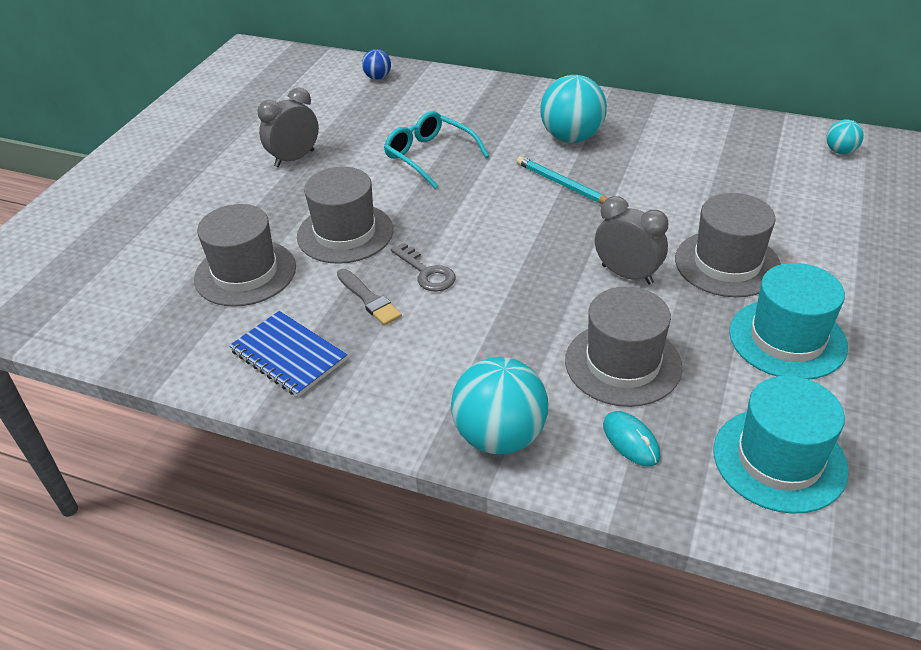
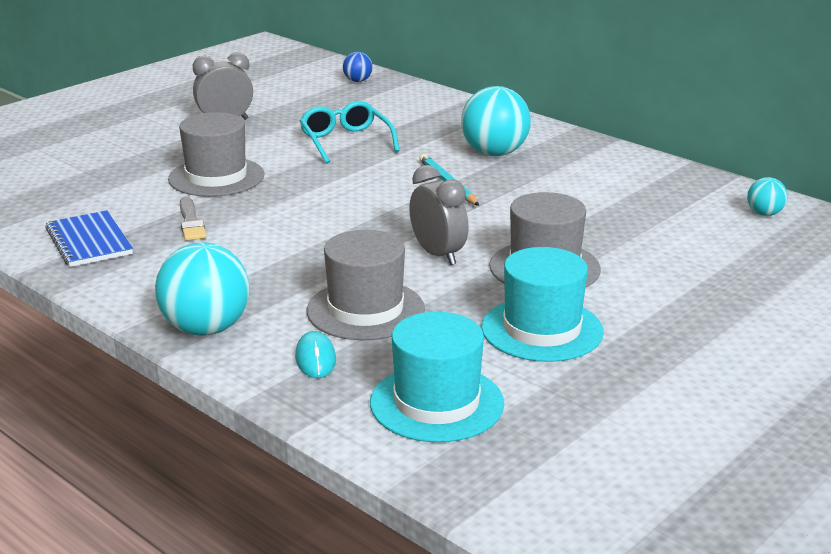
camera: 20 degrees right, 15 degrees down
grey hat [194,204,296,307] -> none
grey key [391,243,456,291] -> none

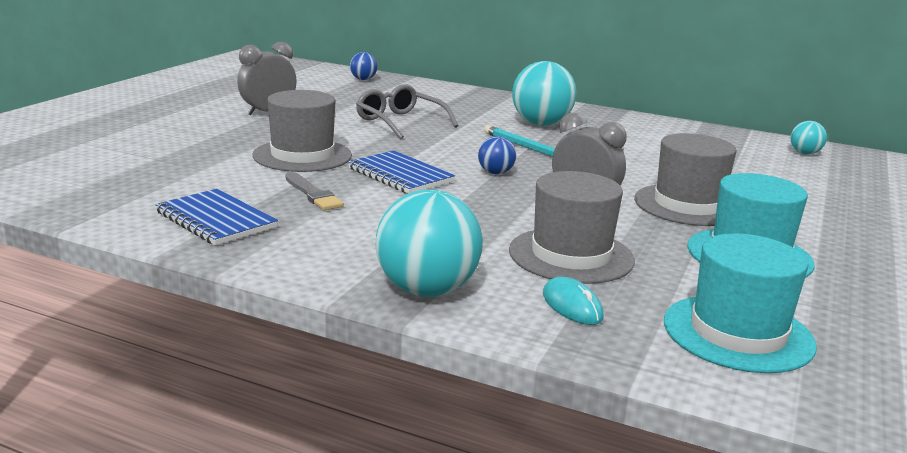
camera: 20 degrees left, 5 degrees down
turquoise glasses [300,101,399,164] -> grey glasses [356,84,458,139]
none -> blue notebook [348,150,455,194]
none -> blue ball [478,136,516,174]

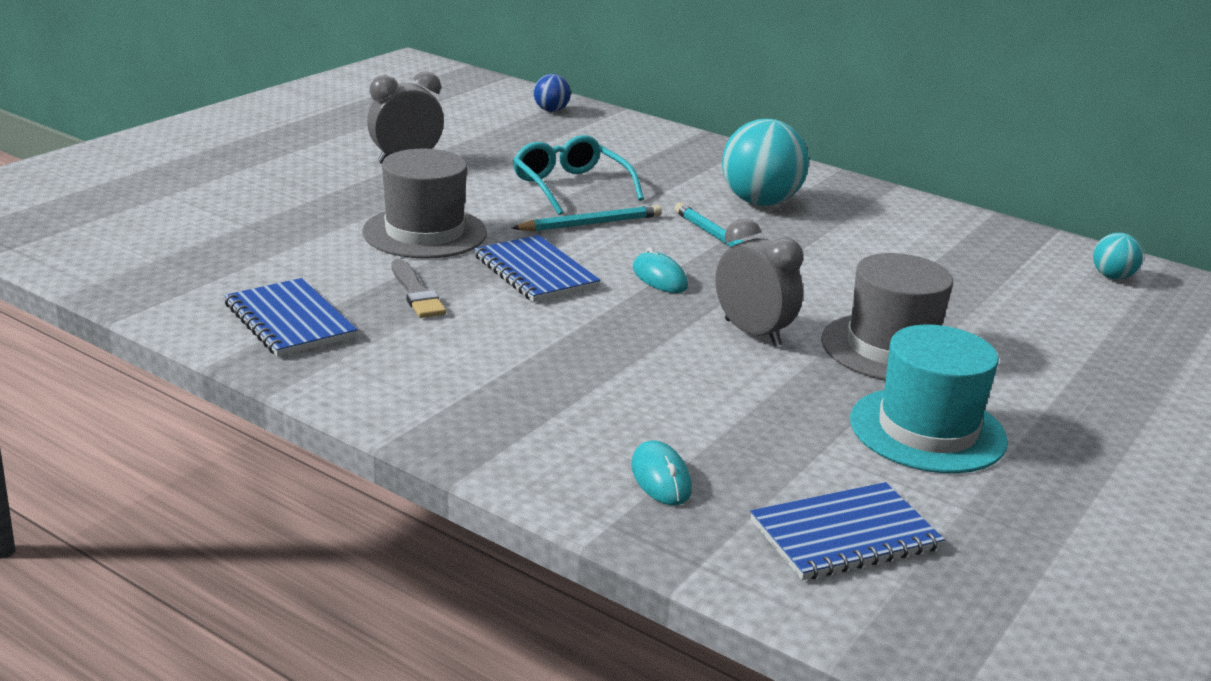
camera: 10 degrees right, 5 degrees up
grey glasses [356,84,458,139] -> turquoise glasses [513,135,644,215]
turquoise ball [376,189,483,297] -> none
blue ball [478,136,516,174] -> turquoise mouse [633,248,688,293]
grey hat [509,171,635,284] -> none
turquoise hat [664,233,817,373] -> blue notebook [750,482,945,580]
none -> turquoise pencil [512,205,662,231]

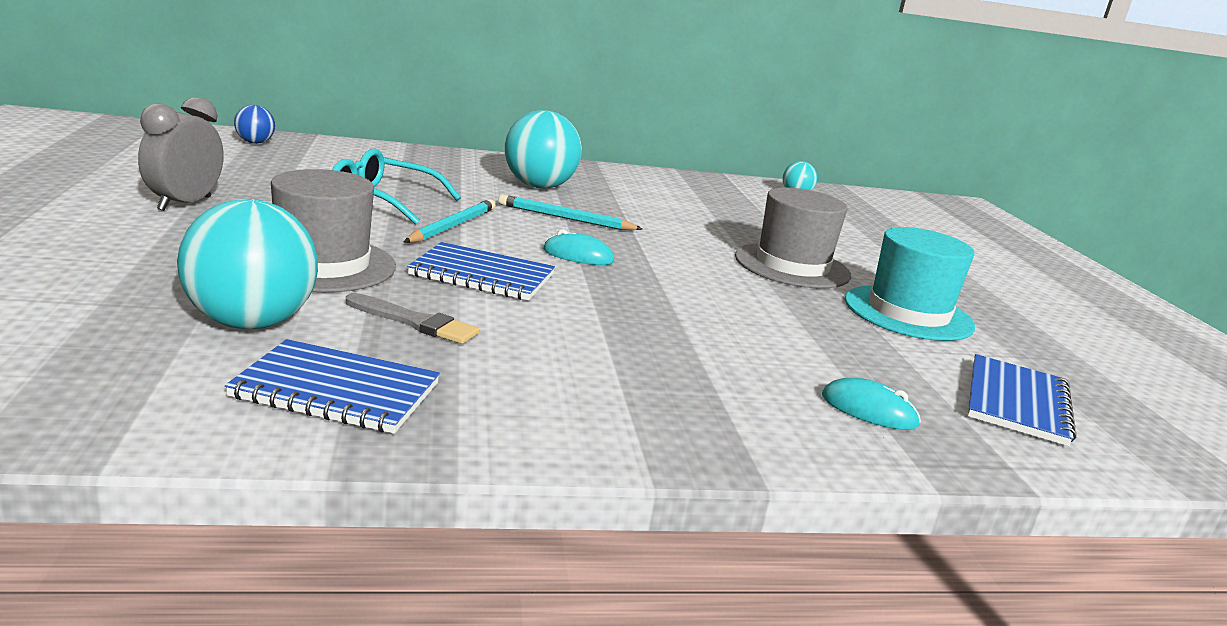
camera: 45 degrees left, 5 degrees down
grey clock [715,219,803,347] -> none
none -> turquoise ball [177,199,318,329]

